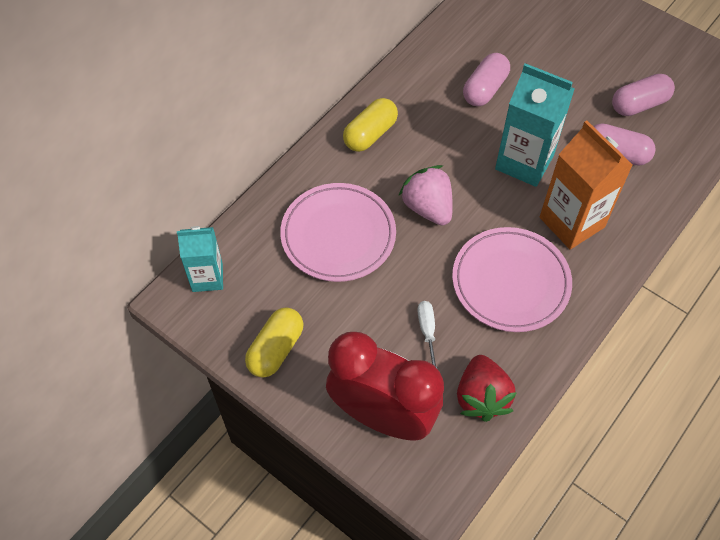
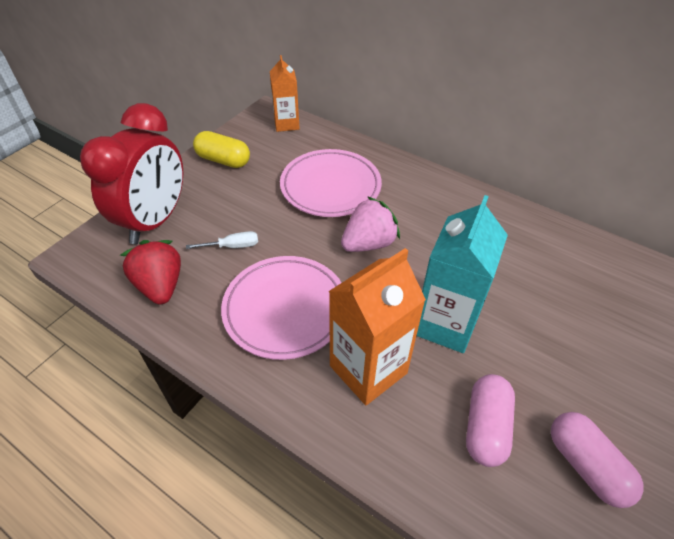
camera: 85 degrees right, 10 degrees down
turquoise carton [177,226,223,292] -> orange carton [270,55,300,132]
yellow capsule [343,98,398,152] -> none
red strawberry [457,355,517,422] -> red strawberry turned 75 degrees clockwise [120,240,181,305]
pink capsule [463,53,510,106] -> none

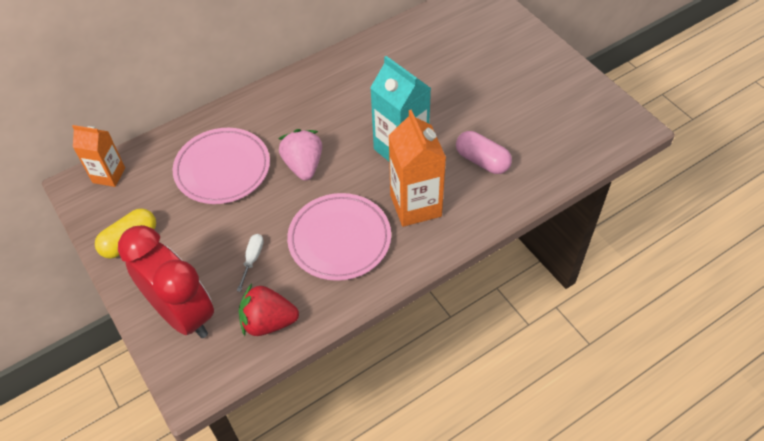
camera: 65 degrees left, 5 degrees up
pink capsule [551,412,643,508] -> none

